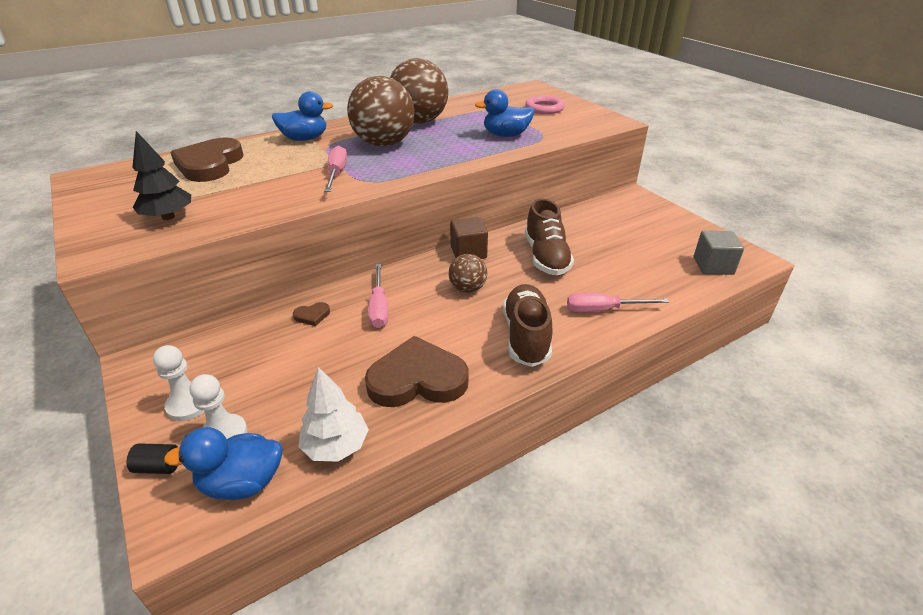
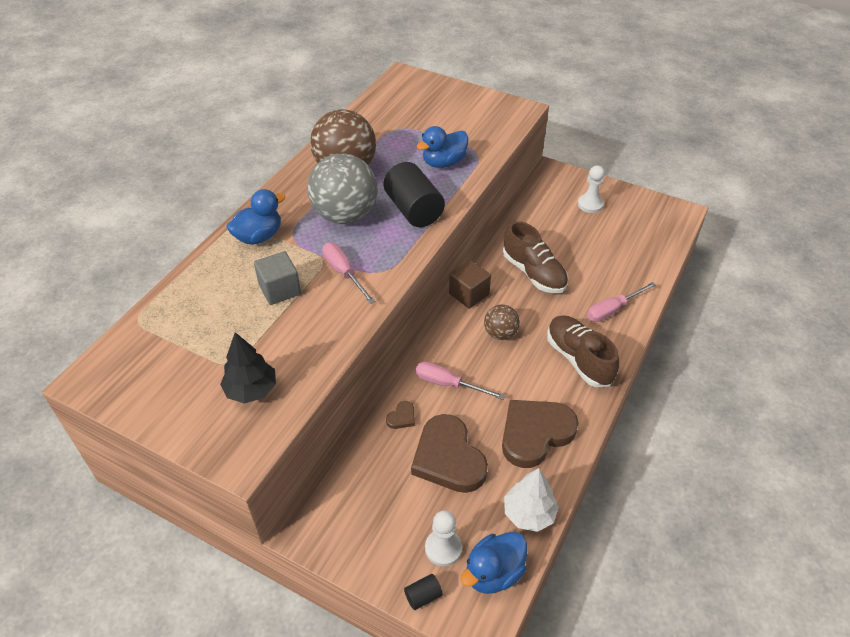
camera: 30 degrees left, 10 degrees up
white pawn [153,345,204,421] -> white pawn moved to [578,165,605,213]
brown heart [170,138,244,182] -> brown heart moved to [411,414,488,493]
brown ball [347,76,415,147] -> grey ball [308,154,378,224]
pink screwdriver [368,264,388,328] -> pink screwdriver turned 150 degrees clockwise [415,361,505,400]
pink ring [525,96,565,114] -> none
grey cube [694,231,744,275] -> grey cube moved to [254,251,301,305]
none -> black cylinder [383,162,445,227]

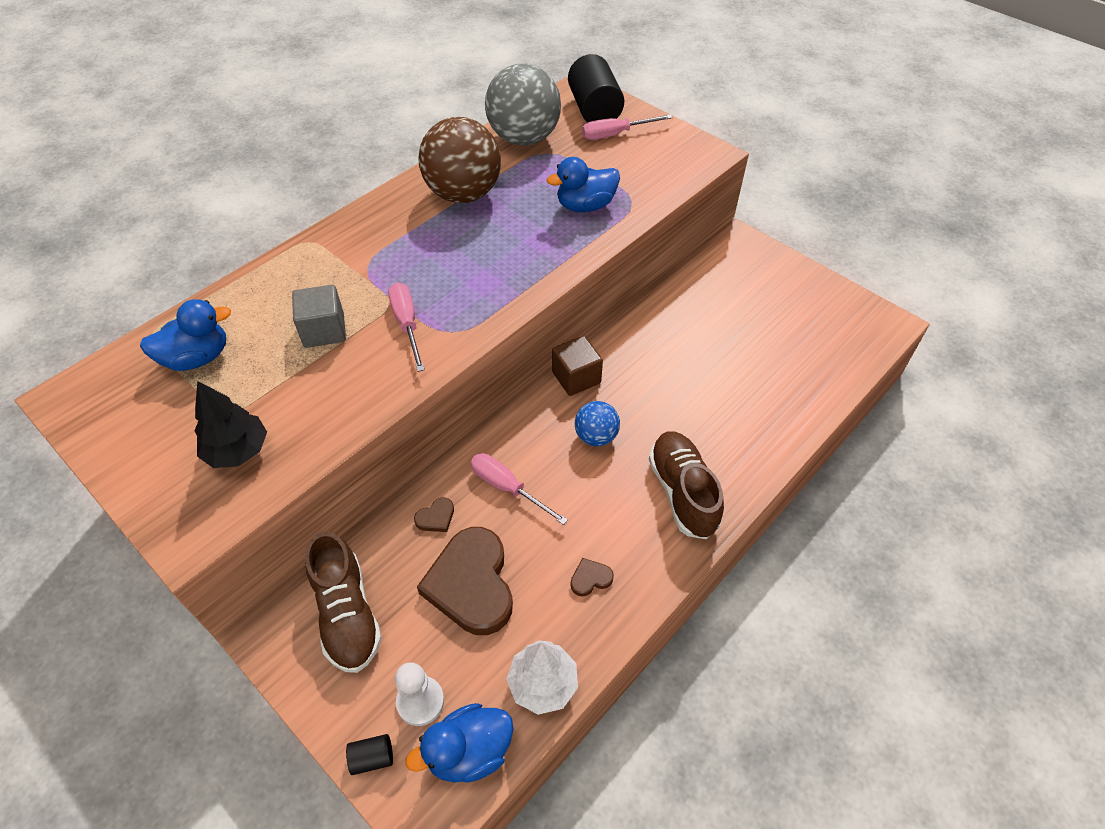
camera: 15 degrees right, 5 degrees up
blue duck [226,189,286,245] -> blue duck moved to [140,299,231,371]
grey ball [308,154,378,224] -> grey ball moved to [485,63,561,146]
black cylinder [383,162,445,227] -> black cylinder moved to [568,54,624,122]
brown ball [484,305,520,340] -> blue ball [575,401,620,446]
brown heart [502,400,579,468] -> brown heart [570,558,614,596], size x0.41
brown shoe [503,221,568,294] -> brown shoe moved to [305,531,382,673]
white pawn [578,165,605,213] -> none
pink screwdriver [587,282,656,322] -> pink screwdriver moved to [582,114,673,140]

